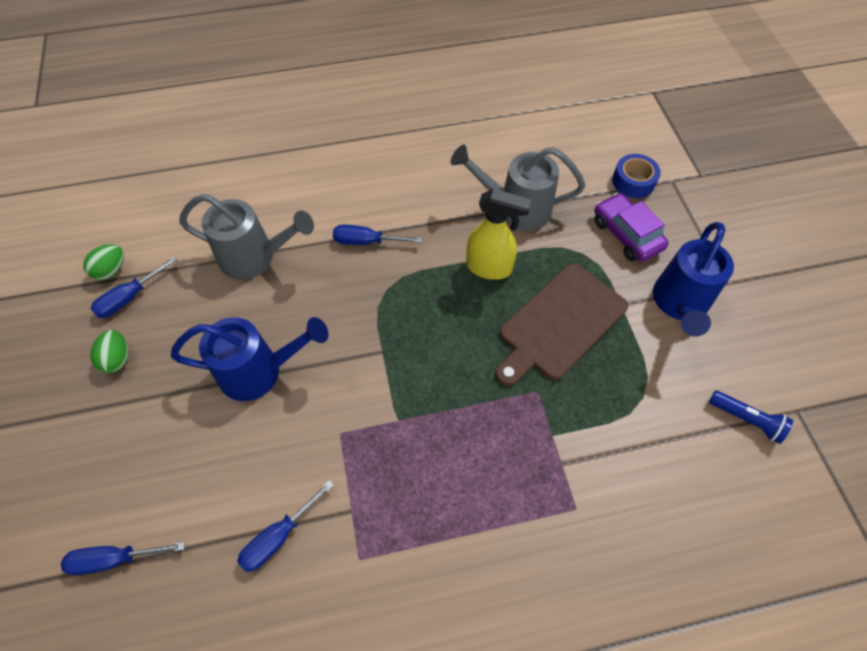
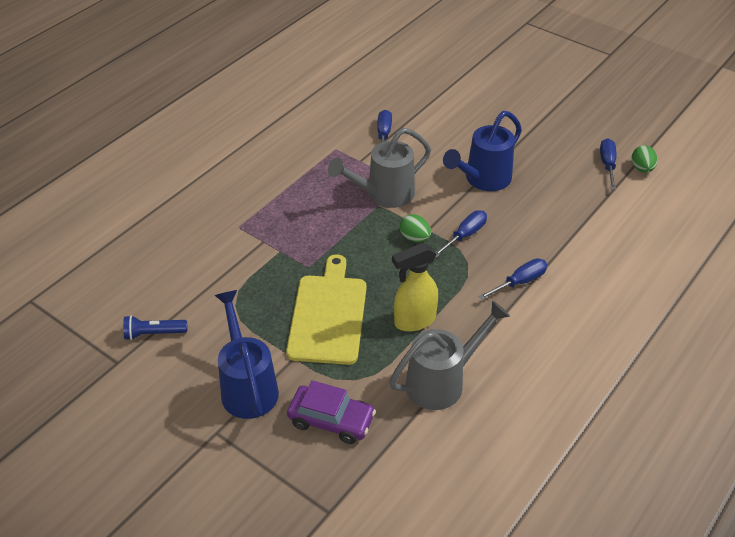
camera: 140 degrees right, 15 degrees down
blue screwdriver [61,542,185,575] -> blue screwdriver moved to [435,210,487,258]
green egg [90,330,128,373] -> green egg moved to [400,214,431,242]
grey watering can [179,194,314,279] -> grey watering can moved to [328,128,431,208]
brown cutting board [495,263,628,386] -> yellow cutting board [286,254,367,365]
blue tape [612,154,661,198] -> none

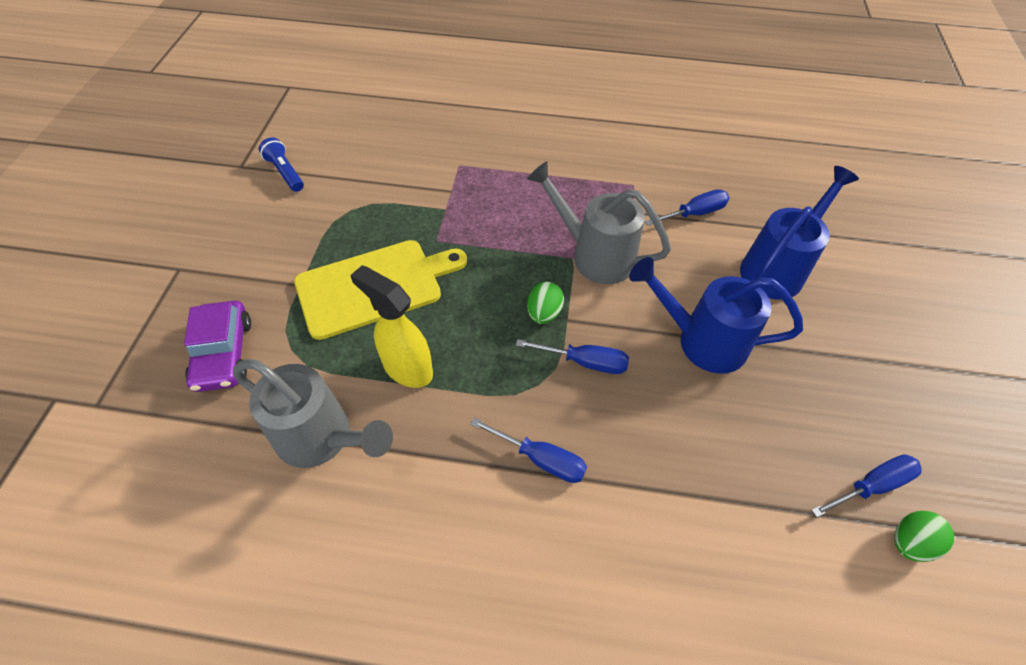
camera: 60 degrees right, 10 degrees up
blue watering can [214,290,279,419] -> blue watering can moved to [740,166,859,300]

